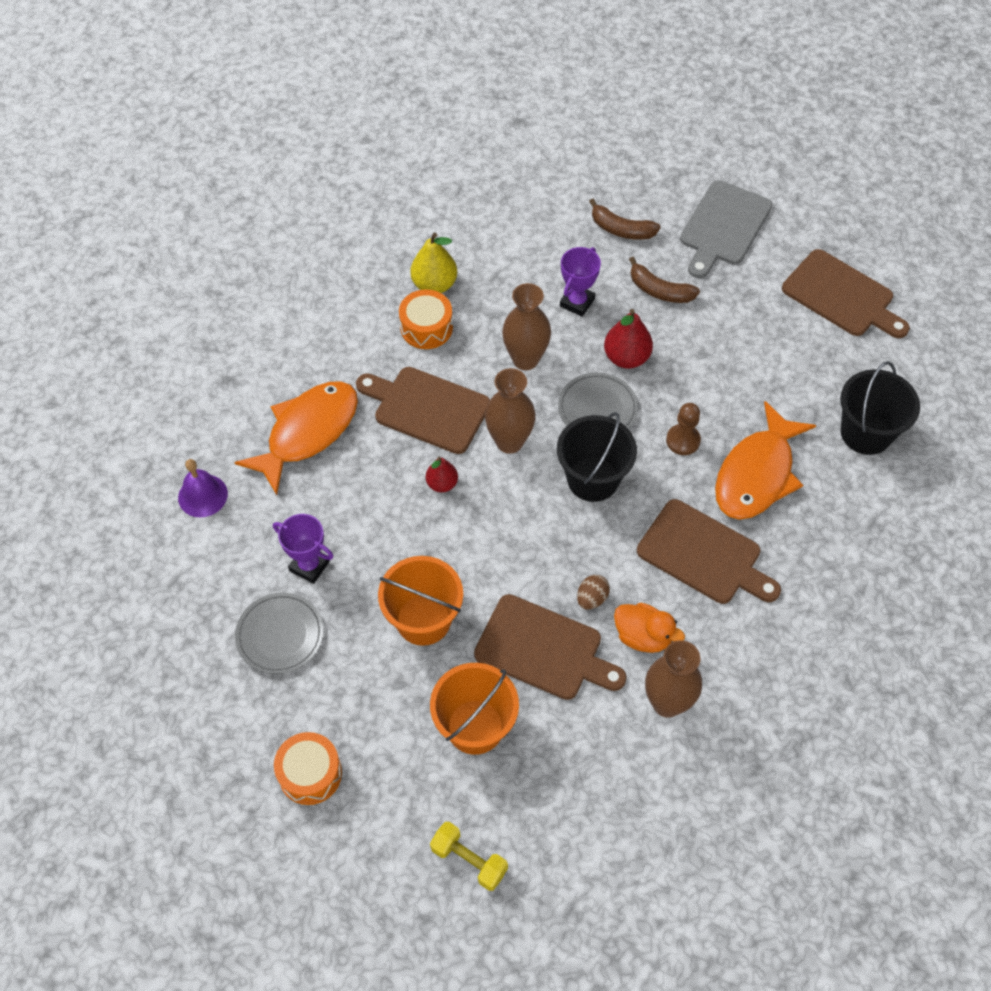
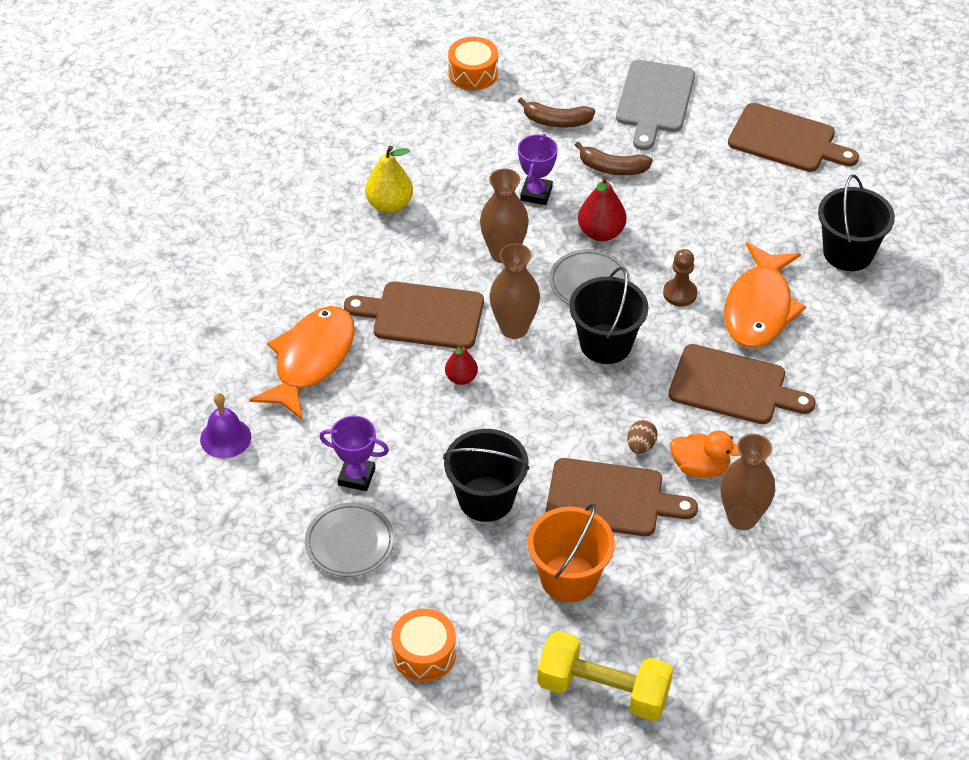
camera: 15 degrees left, 10 degrees down
orange bucket [378,556,463,646] -> black bucket [443,429,530,522]
orange drum [399,289,453,349] -> orange drum moved to [448,37,498,90]
yellow dumbbell [430,822,508,891] -> yellow dumbbell [537,631,673,721], size x1.69

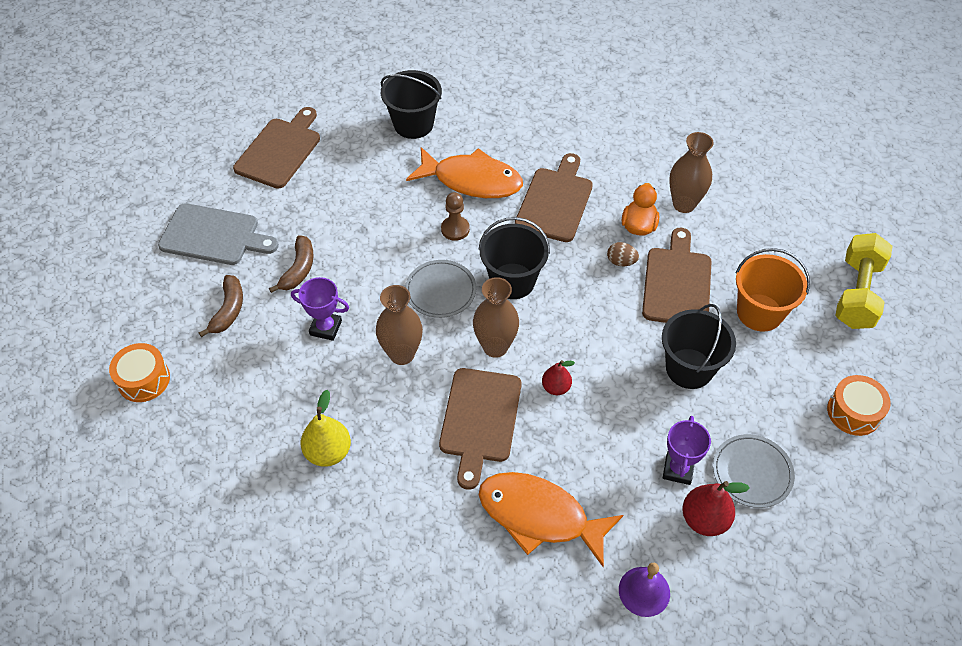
camera: 90 degrees left, 5 degrees up
red pear [578,176,626,241] -> red pear moved to [682,481,750,536]

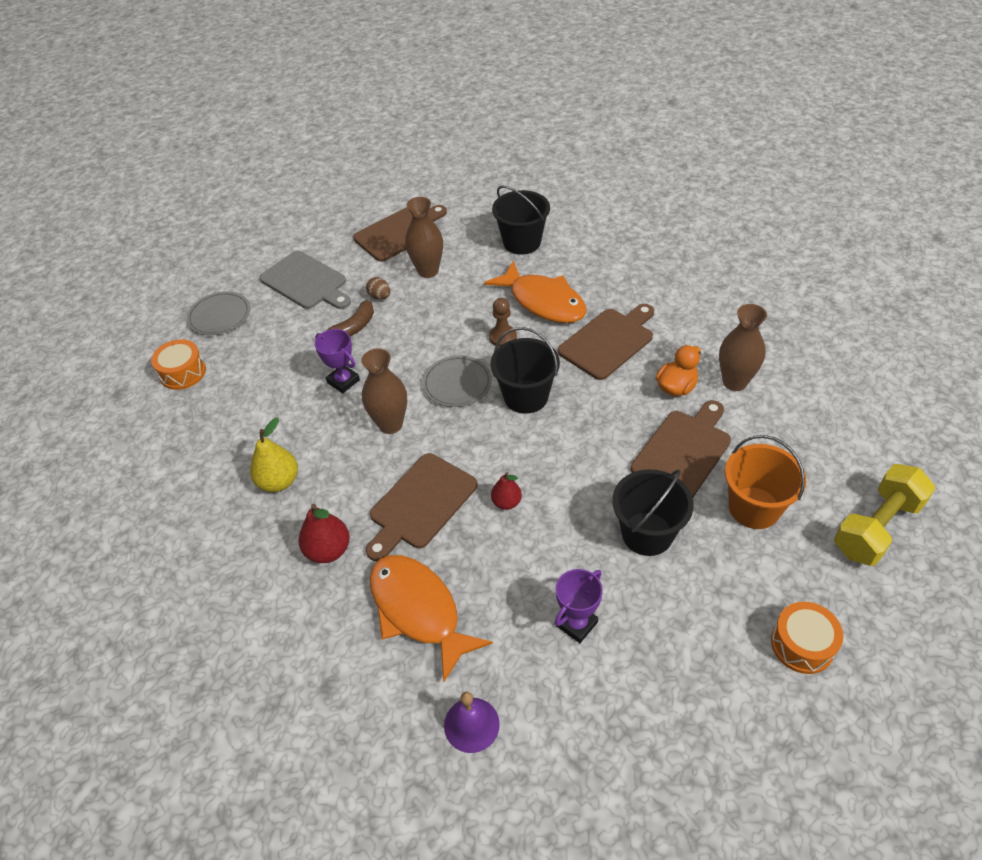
camera: 30 degrees right, 5 degrees down
brown banana [199,275,243,337] -> none
brown vase [473,277,519,358] -> brown vase moved to [405,197,443,278]
brown egg [607,242,639,266] -> brown egg moved to [366,277,390,300]
red pear [682,481,750,536] -> red pear moved to [299,504,350,563]
grey plate [713,434,795,508] -> grey plate moved to [187,291,250,335]

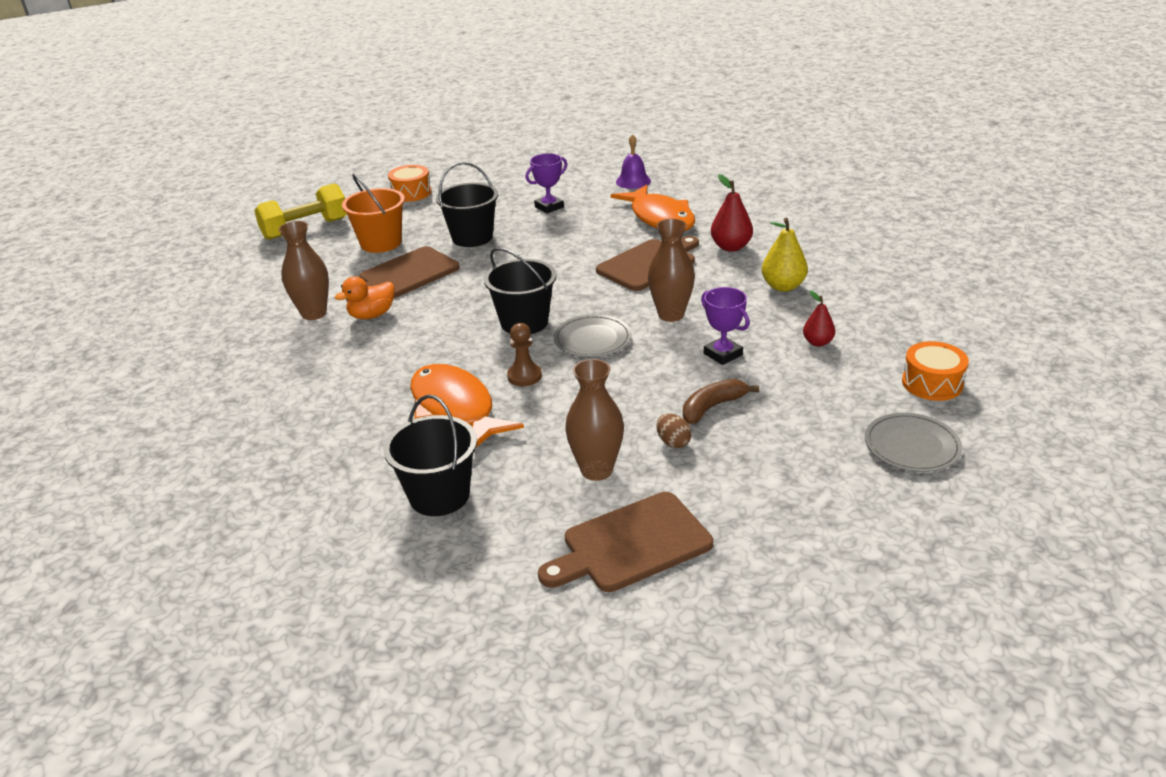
camera: 170 degrees left, 15 degrees down
grey cutting board [259,251,351,309] -> none
red pear [491,472,522,510] -> red pear moved to [803,291,835,347]
brown cutting board [558,304,654,380] -> none

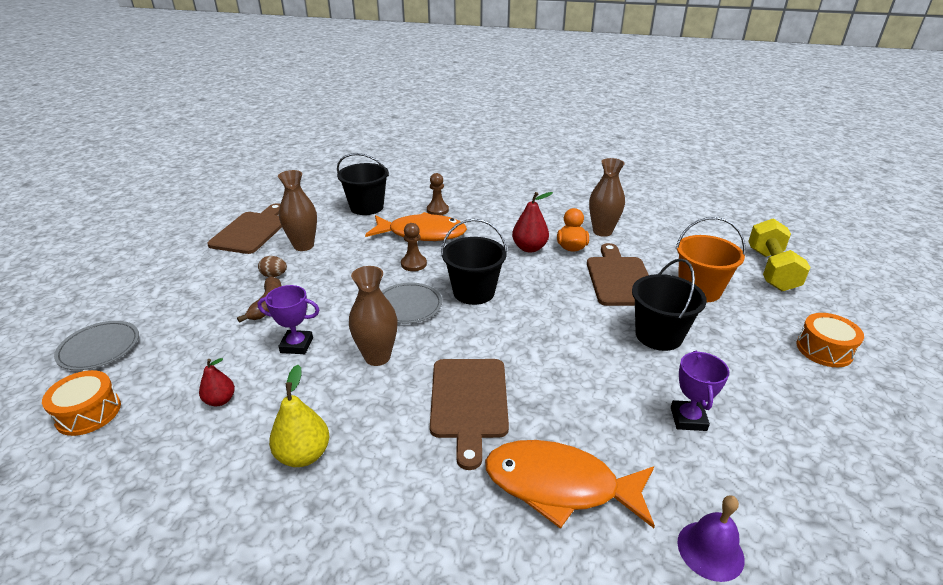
camera: 130 degrees right, 0 degrees up
red pear [711,174,753,251] -> red pear moved to [512,192,553,253]
none -> brown pawn [427,173,449,215]

